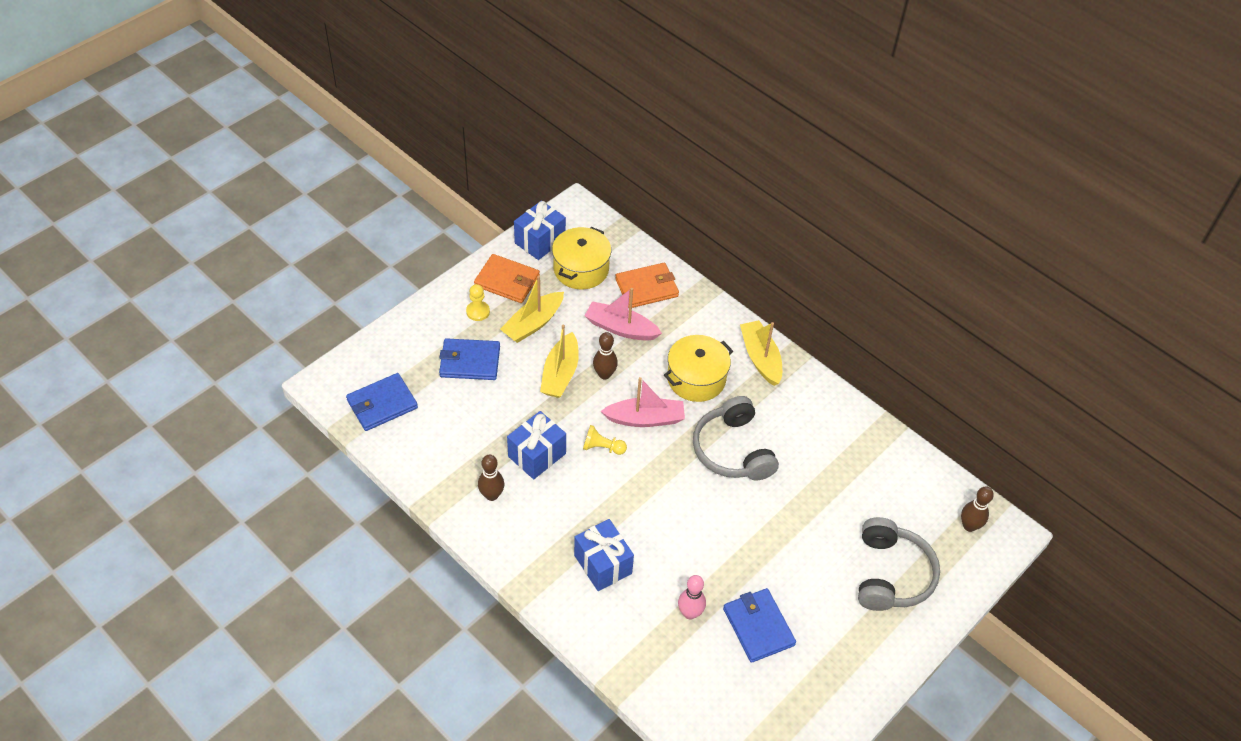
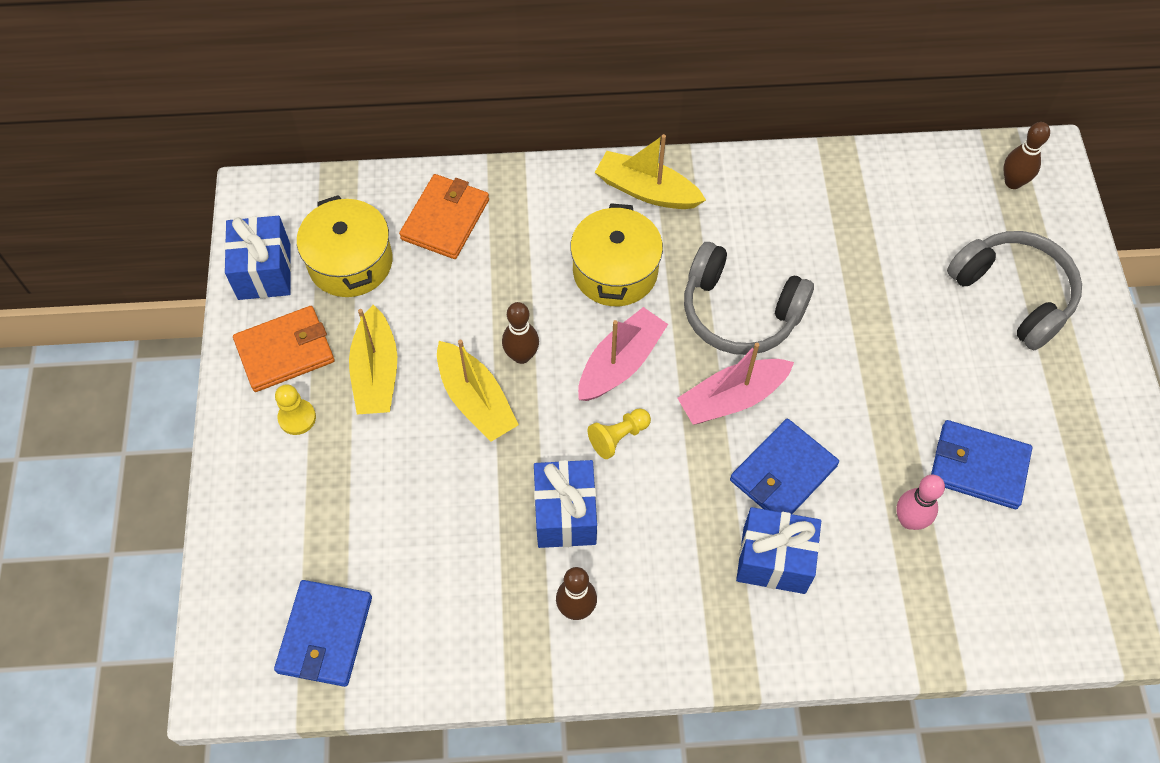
camera: 45 degrees left, 10 degrees up
blue wallet [439,338,500,380] -> blue wallet moved to [730,419,839,514]
pink boat [585,288,662,341] -> pink boat moved to [677,343,794,425]

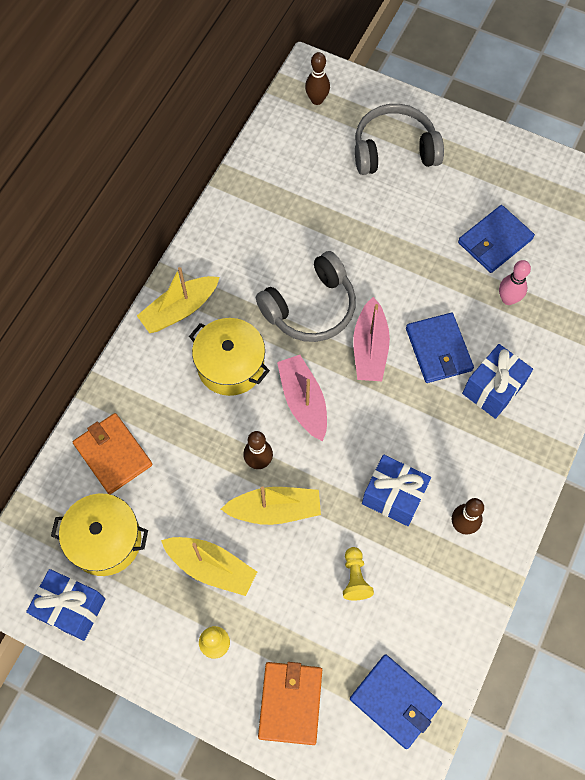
camera: 60 degrees left, 5 degrees up
orange wallet [233,306,335,392] -> orange wallet moved to [258,662,322,745]
yellow pawn [588,408,651,459] -> yellow pawn moved to [343,547,374,601]

